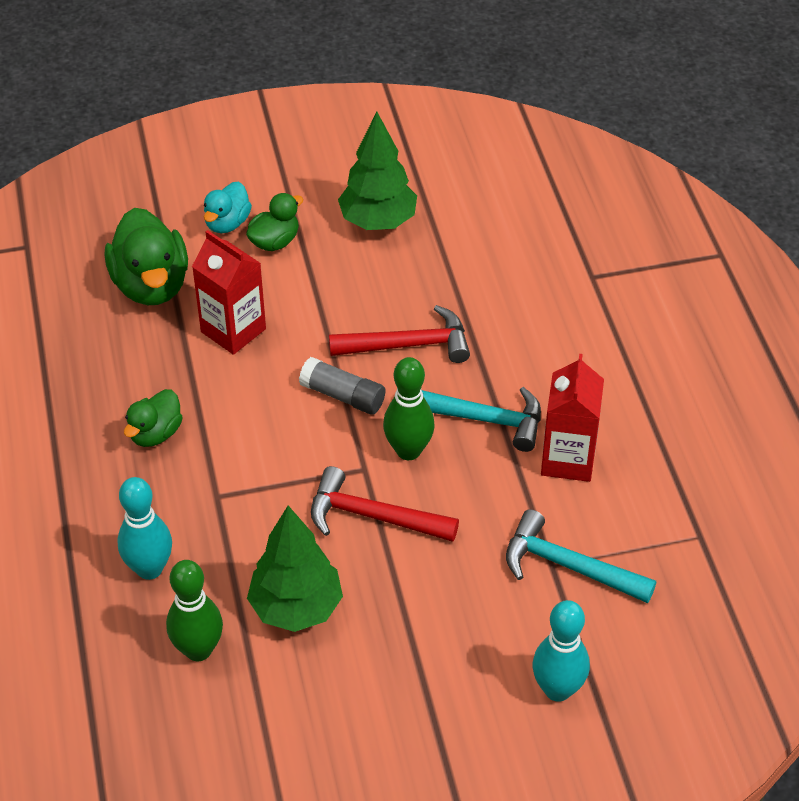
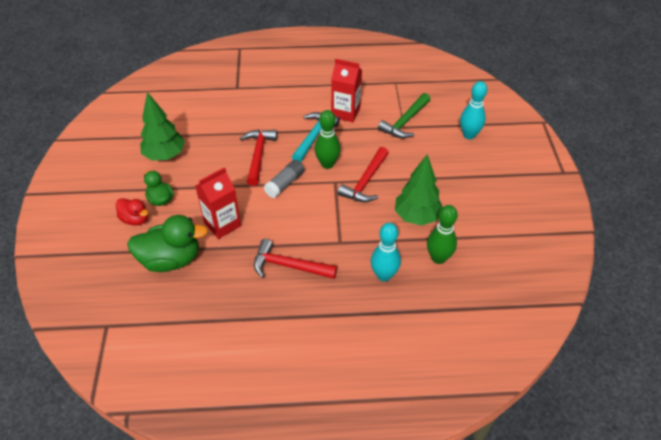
camera: 80 degrees left, 0 degrees up
green duck [124,389,183,447] -> red hammer [254,239,337,279]
turquoise duck [204,182,252,233] -> red duck [116,198,148,226]
turquoise hammer [506,509,656,603] -> green hammer [378,93,431,138]

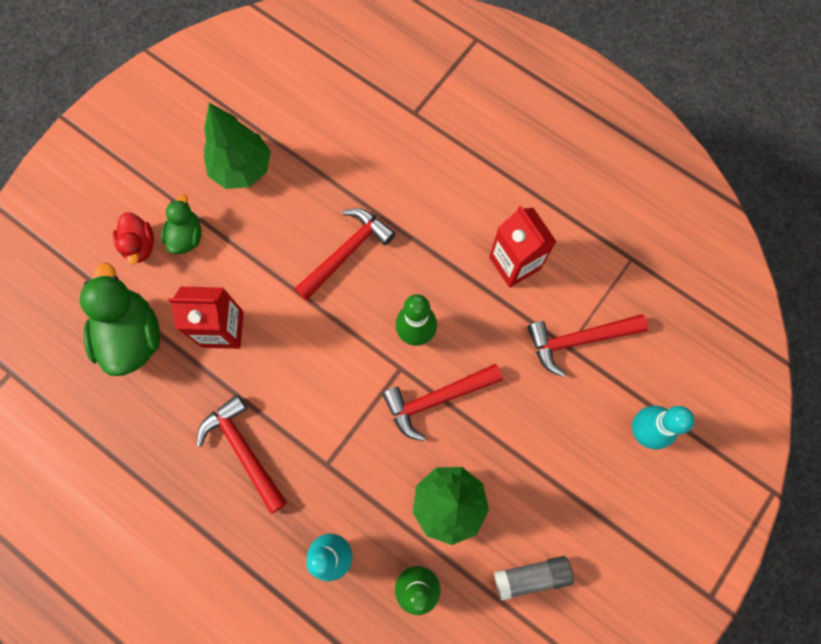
camera: 40 degrees right, 25 degrees up
green duck [127,215,208,272] -> green duck turned 135 degrees counterclockwise [80,263,160,376]
grey glue stick [264,160,305,198] -> grey glue stick moved to [494,556,574,601]
turquoise hammer [292,112,340,163] -> none
green hammer [378,93,431,138] -> red hammer [527,314,648,377]

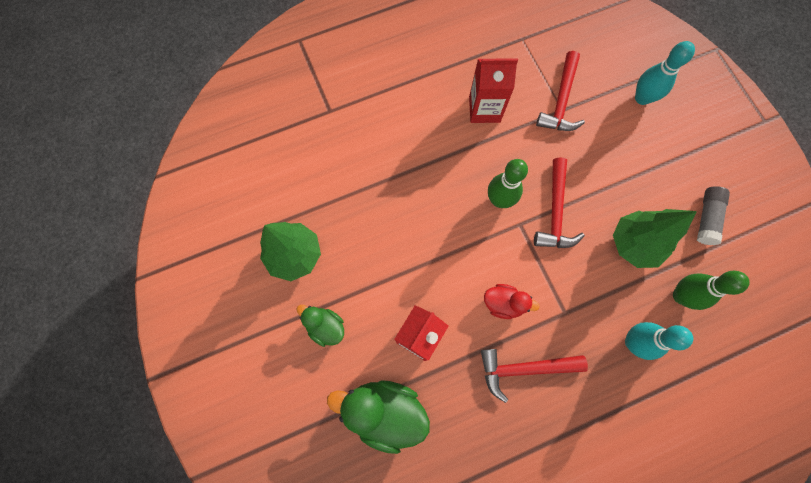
camera: 60 degrees left, 0 degrees up
red duck [113,212,154,265] -> red duck moved to [484,284,540,319]
red hammer [294,208,396,301] -> none

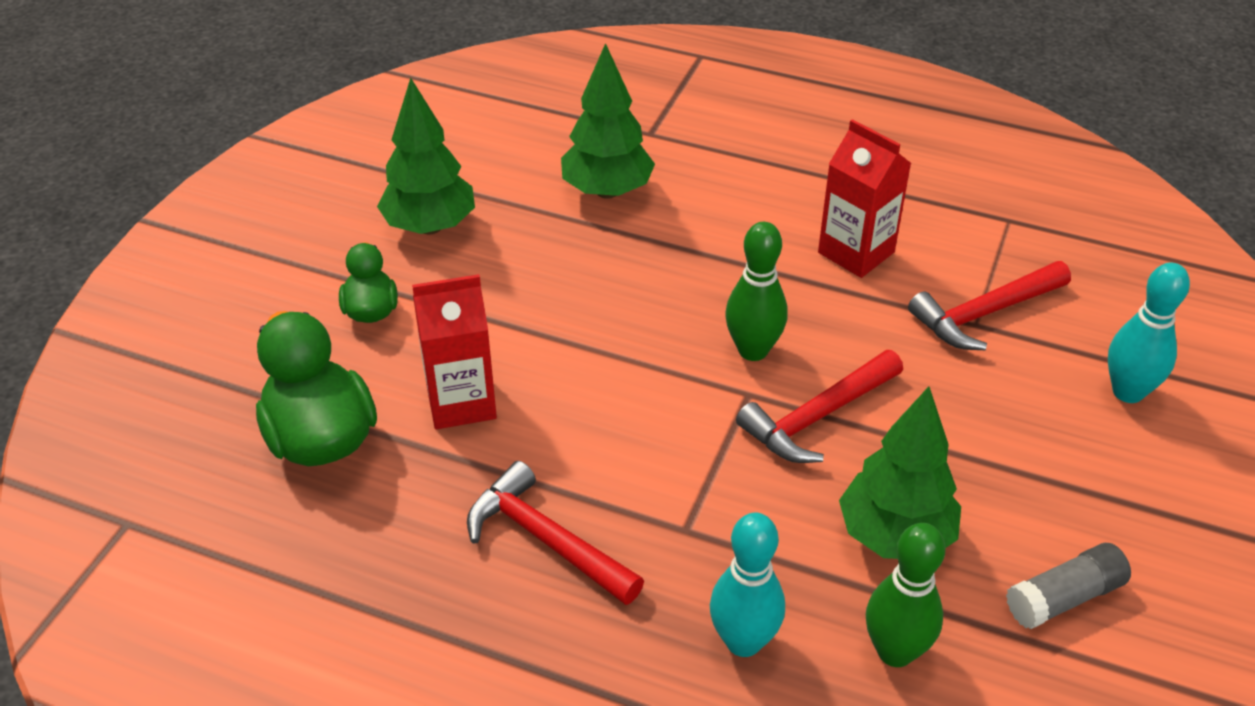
camera: 45 degrees right, 30 degrees down
red duck [484,284,540,319] -> none
none -> green tree [561,43,655,199]

